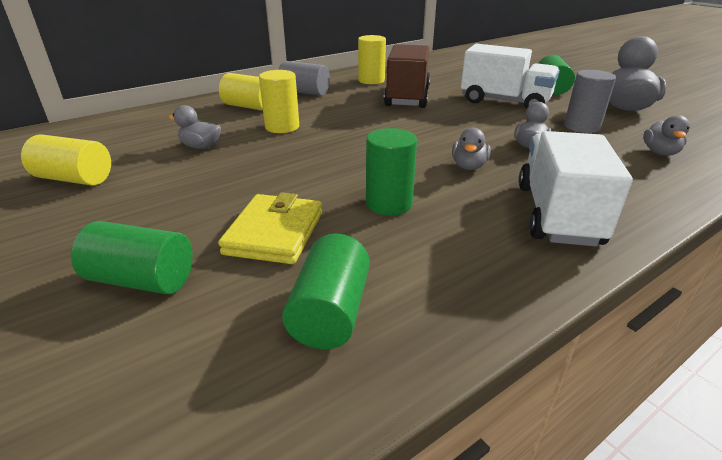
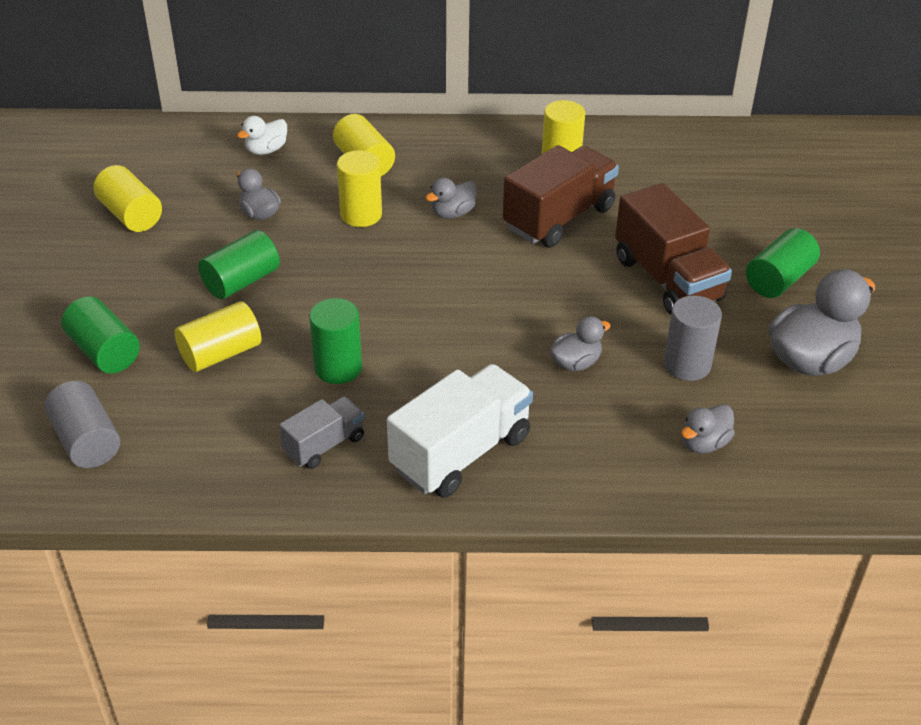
camera: 35 degrees right, 10 degrees up
yellow wallet [218,192,322,264] -> yellow cylinder [175,301,261,372]
grey cylinder [279,61,330,96] -> grey cylinder moved to [45,381,120,468]
green cylinder [282,234,370,349] -> green cylinder moved to [198,230,280,299]
grey duck [452,127,491,170] -> grey duck moved to [425,178,477,218]
white truck [461,44,560,109] -> brown truck [615,183,732,315]
none -> white duck [237,116,287,155]
none -> grey truck [279,396,365,469]

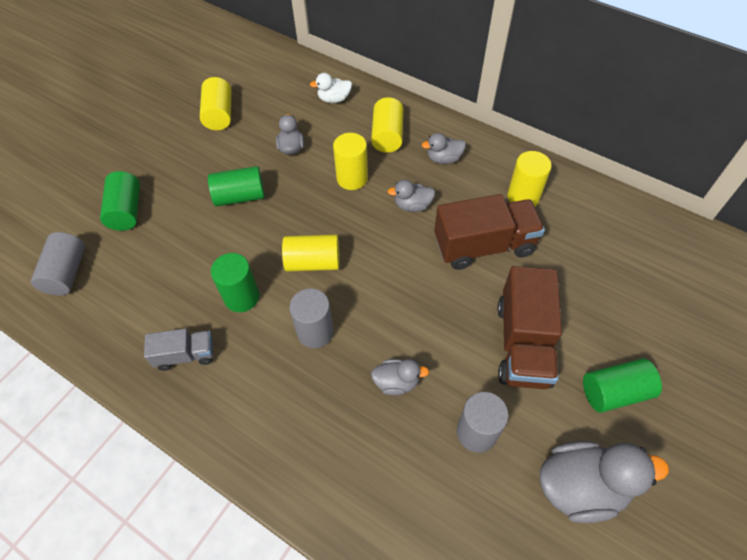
camera: 35 degrees right, 15 degrees up
yellow cylinder [175,301,261,372] -> yellow cylinder moved to [282,234,340,272]
white truck [387,364,533,498] -> none
grey duck [681,404,735,454] -> grey duck moved to [422,133,466,164]
none -> grey cylinder [289,288,334,348]

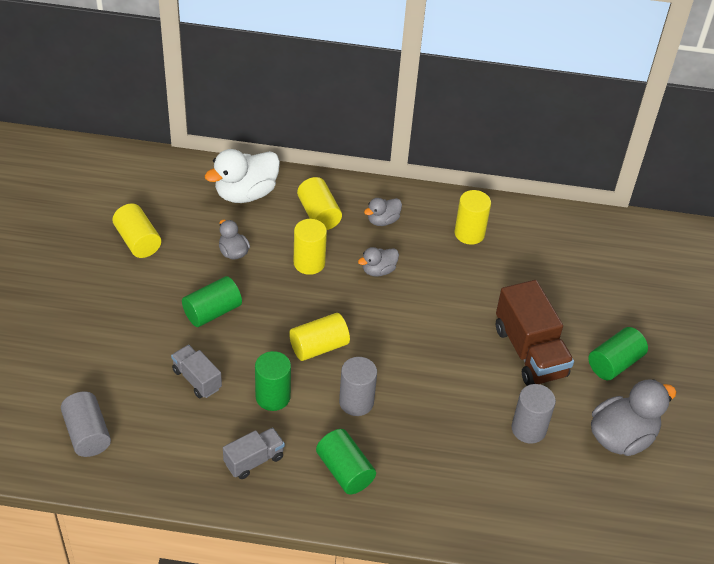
camera: 30 degrees left, 10 degrees down
green cylinder [100,171,140,231] -> green cylinder moved to [316,429,376,495]
white duck [310,73,352,103] -> white duck [205,149,280,203], size x1.88
grey duck [371,359,429,395] -> none
brown truck [434,194,545,270] -> none
none -> grey truck [171,345,222,398]

